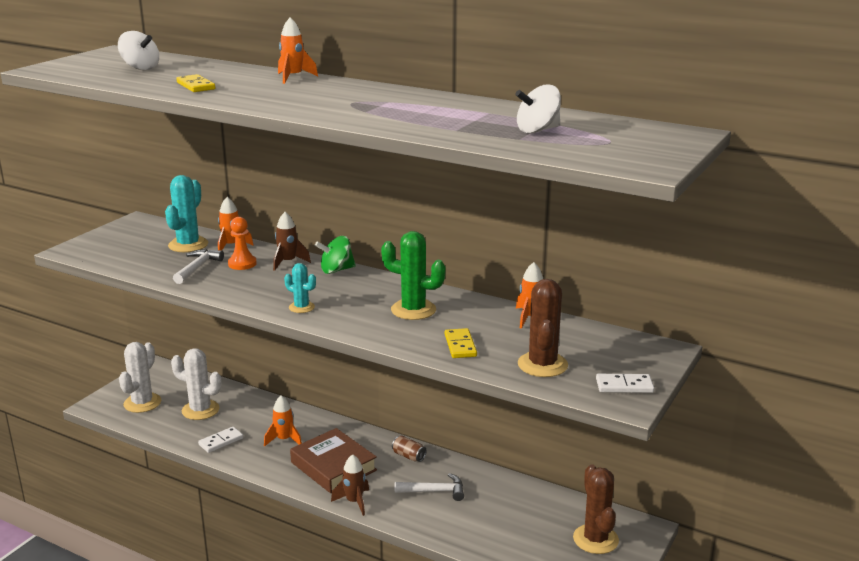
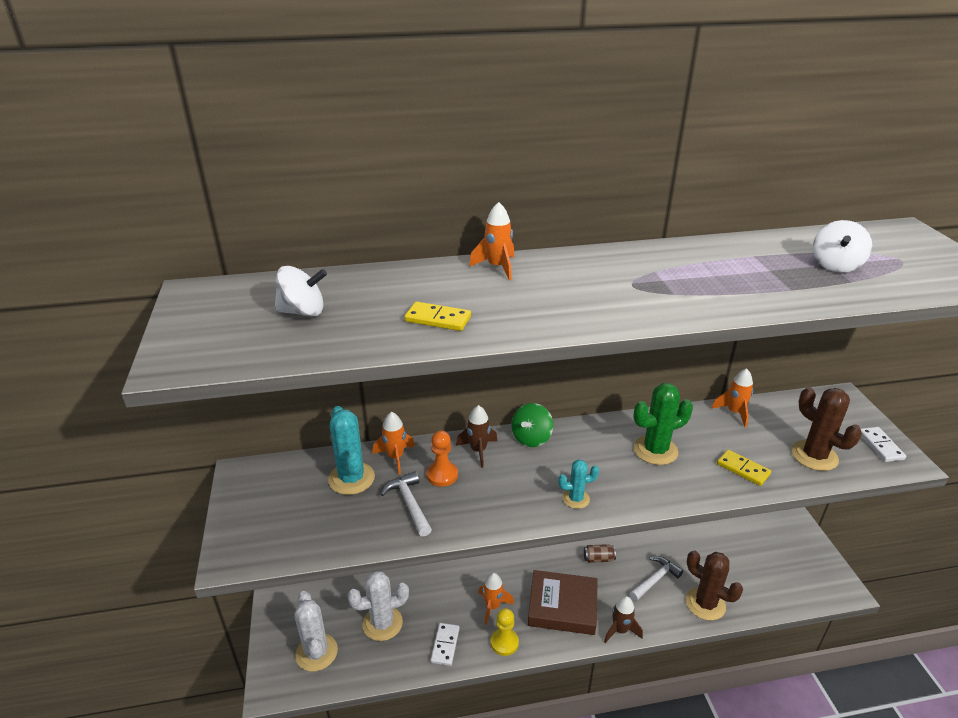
camera: 40 degrees left, 10 degrees up
brown cactus [573,465,619,554] -> brown cactus moved to [686,550,743,620]
white domino [596,374,654,393] -> white domino turned 60 degrees counterclockwise [861,427,906,462]
none -> yellow pawn [491,608,519,656]

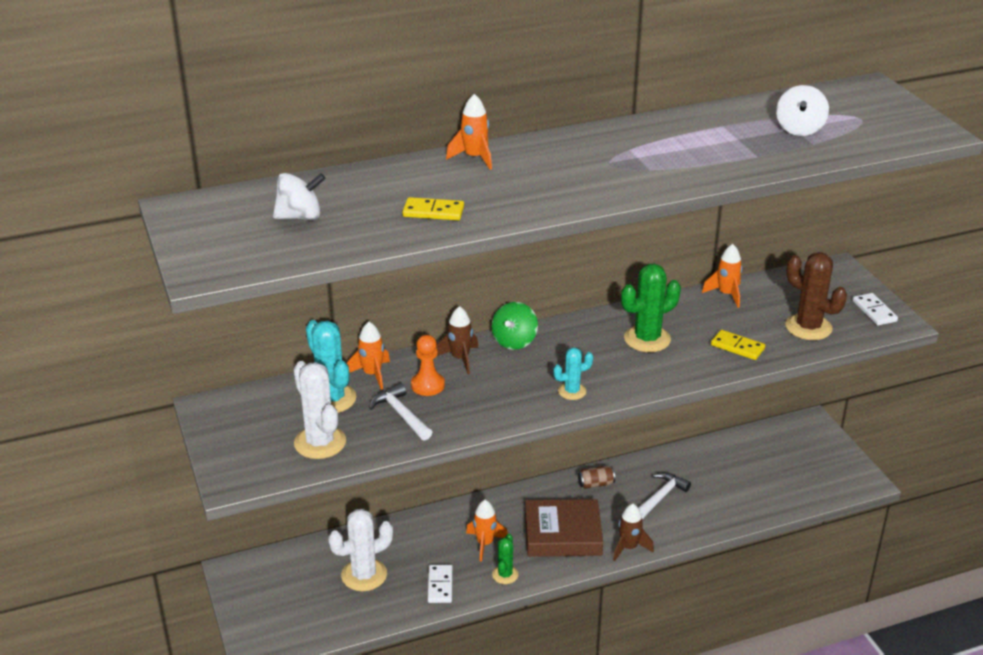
camera: 10 degrees left, 0 degrees up
white cactus [294,591,338,672] -> white cactus moved to [293,361,346,459]
yellow pawn [491,608,519,656] -> green cactus [492,534,518,584]
brown cactus [686,550,743,620] -> none

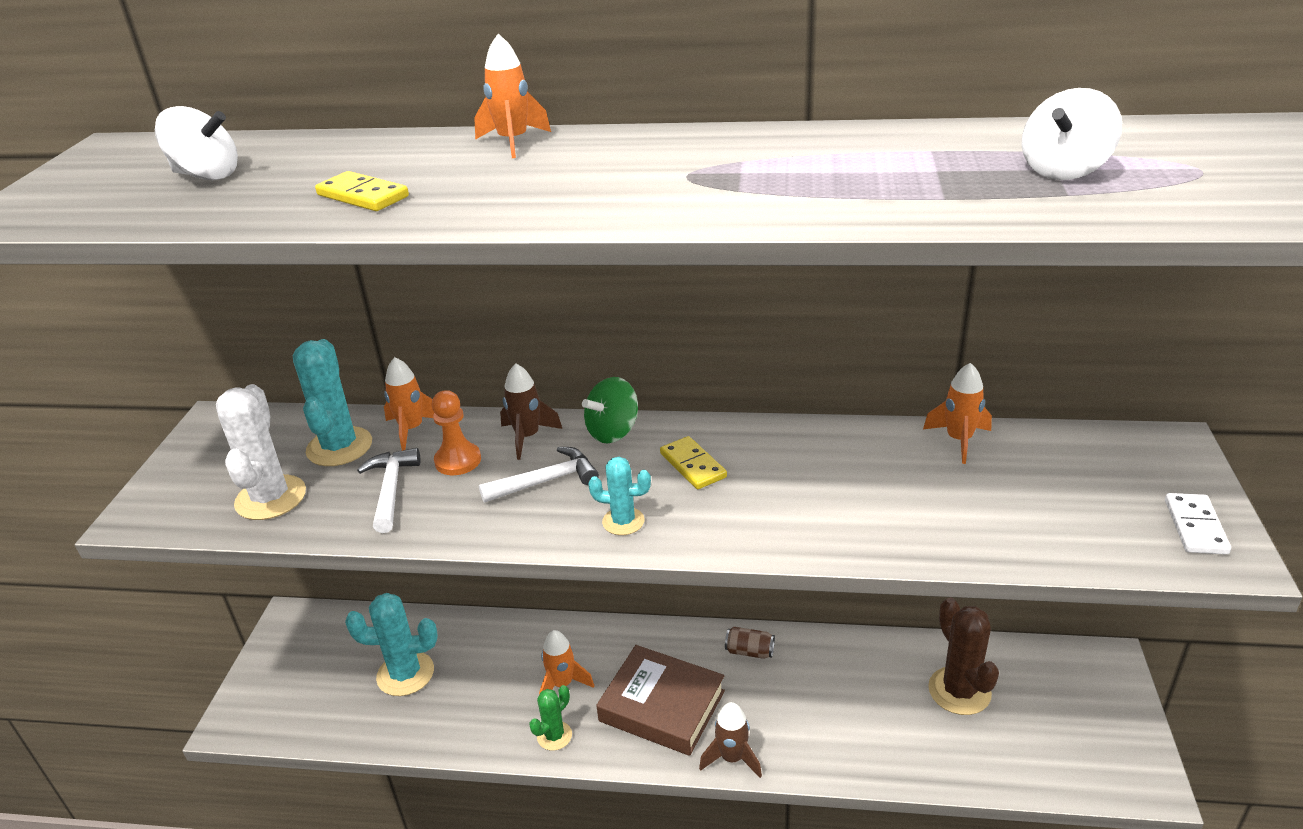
camera: 30 degrees right, 0 degrees up
white cactus [328,509,393,591] -> turquoise cactus [345,593,438,696]
white domino [428,565,453,603] -> none
green cactus [621,264,681,352] -> none
white hammer [638,472,691,519] -> white hammer moved to [479,447,599,503]
yellow domino [711,330,765,360] -> yellow domino moved to [660,436,727,489]
brown cactus [785,252,847,340] -> brown cactus moved to [928,598,999,715]

